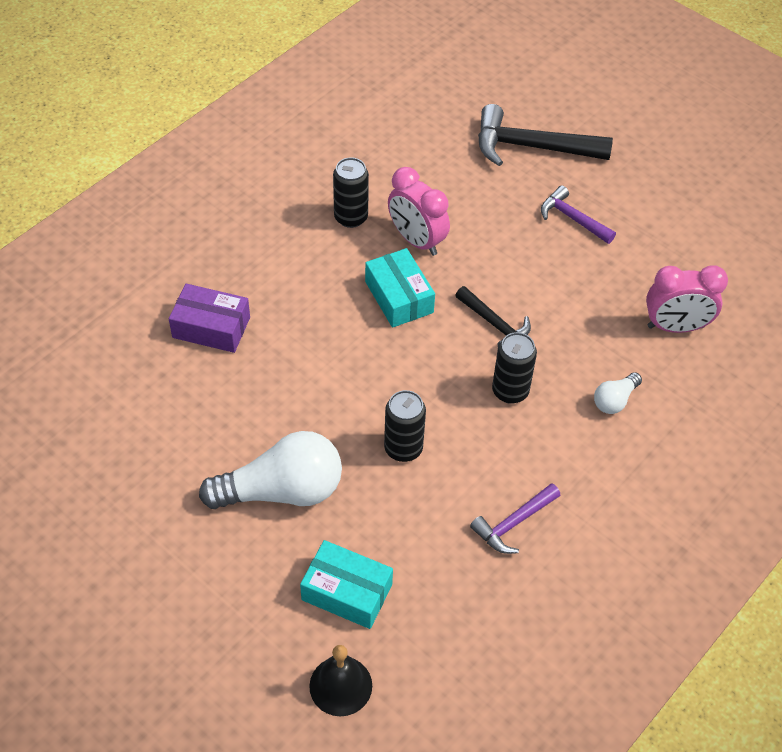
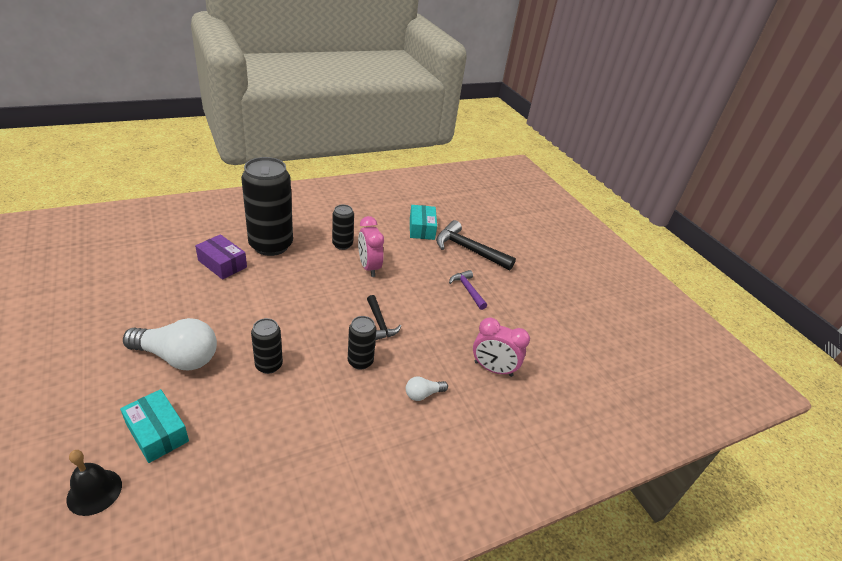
camera: 20 degrees right, 15 degrees down
turquoise box [365,248,435,328] -> turquoise box moved to [410,205,437,240]
purple hammer [470,483,561,554] -> none
none -> black can [241,157,293,256]

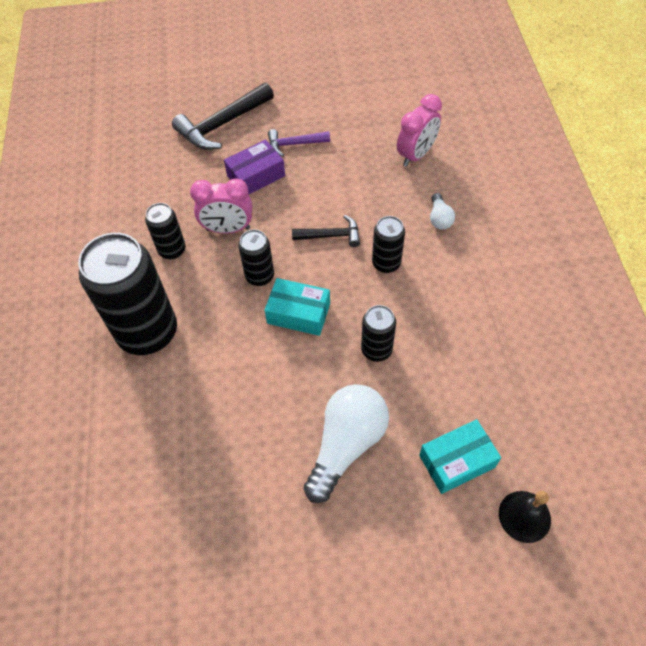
camera: 65 degrees left, 20 degrees up
purple box [195,234,247,280] -> purple box moved to [224,139,285,195]
turquoise box [410,205,437,240] -> turquoise box moved to [265,278,330,336]
none -> black can [238,229,274,286]

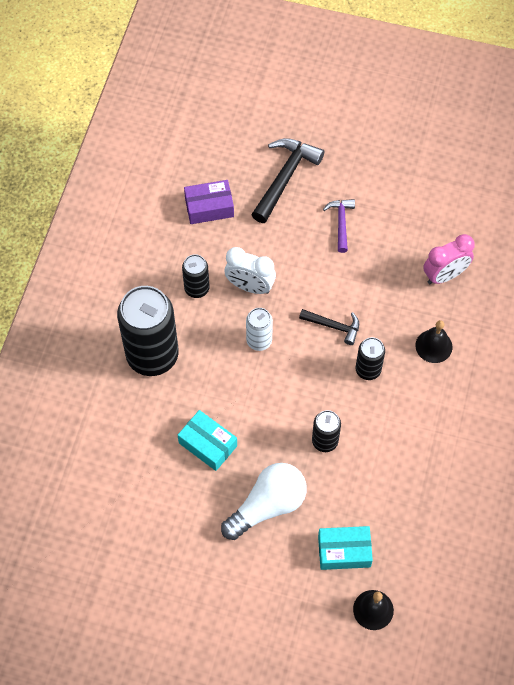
camera: 20 degrees right, 5 degrees up
black hammer [172,83,274,150] -> black hammer turned 135 degrees clockwise [251,138,324,223]
pink clock [190,178,252,234] -> white clock [225,247,276,294]
purple box [224,139,285,195] -> purple box moved to [184,180,234,224]
black can [238,229,274,286] -> white can [246,308,273,351]
turquoise box [265,278,330,336] -> turquoise box moved to [178,410,237,471]
purple hammer [268,129,330,157] -> purple hammer turned 75 degrees clockwise [323,199,355,253]
white light bulb [430,193,455,230] -> black bell [416,320,452,363]

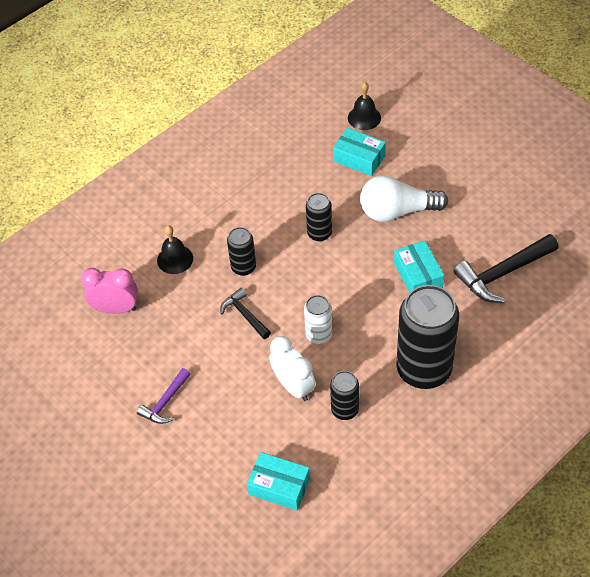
camera: 145 degrees left, 10 degrees down
purple box [184,180,234,224] -> turquoise box [247,452,310,510]
black hammer [251,138,324,223] -> black hammer moved to [453,234,559,303]

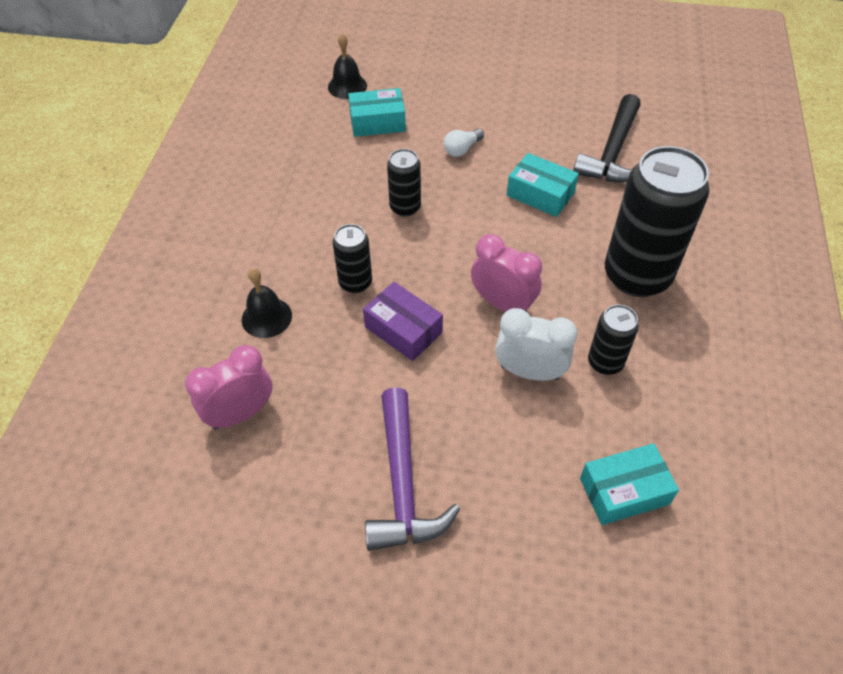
camera: 40 degrees left, 0 degrees up
purple hammer [137,368,191,424] -> purple hammer [365,388,460,551], size x1.73
black hammer [220,287,271,339] -> purple box [363,282,443,361]
white can [304,295,332,344] -> pink clock [471,234,542,312]
white light bulb [360,175,448,222] -> white light bulb [443,129,484,157], size x0.47

